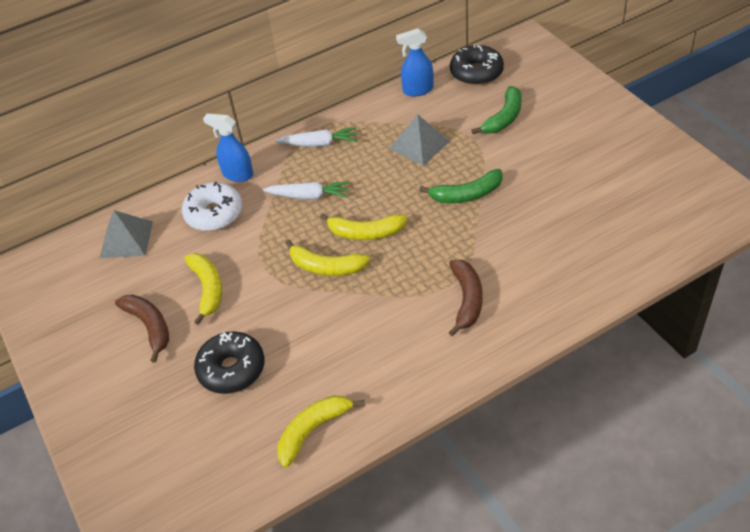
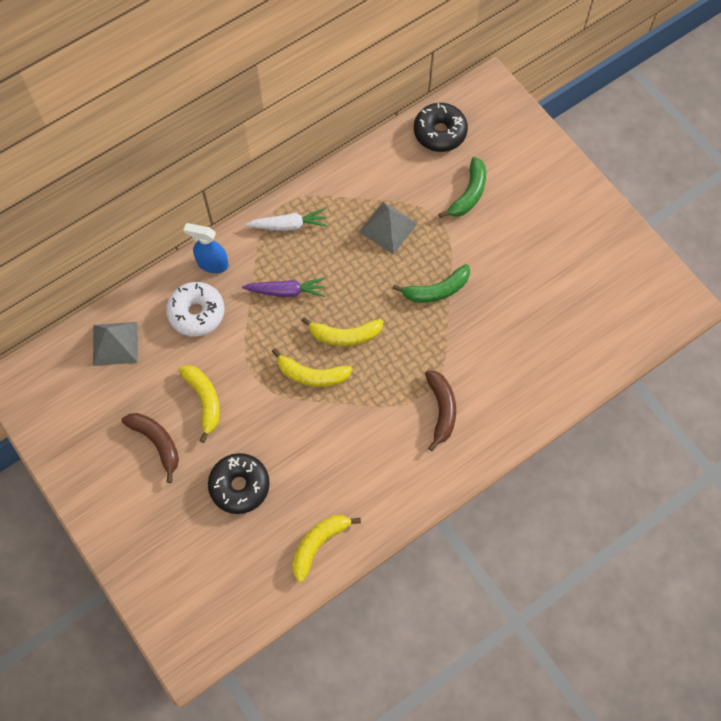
camera: 10 degrees left, 20 degrees up
white carrot [263,181,350,200] -> purple carrot [242,278,325,297]
blue spray bottle [396,28,433,97] -> none

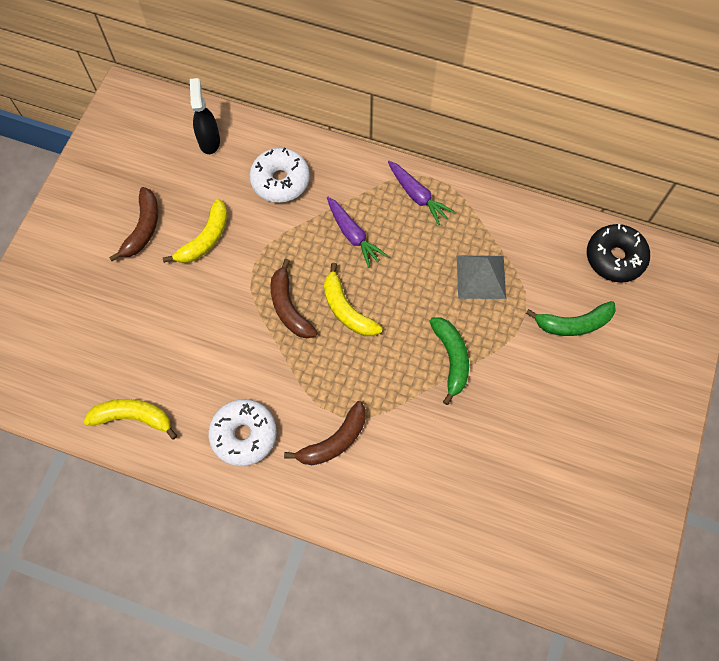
camera: 55 degrees right, 0 degrees up
grey pyramid [93,322,138,366] -> black spray bottle [190,78,220,154]
blue spray bottle [183,223,229,273] -> none
black donut [208,453,270,514] -> none
white carrot [246,208,328,231] -> purple carrot [388,161,455,225]
yellow banana [272,348,353,387] -> brown banana [270,259,318,339]
green banana [393,264,470,303] -> green banana turned 135 degrees counterclockwise [429,317,469,405]
none -> white donut [208,399,277,467]

